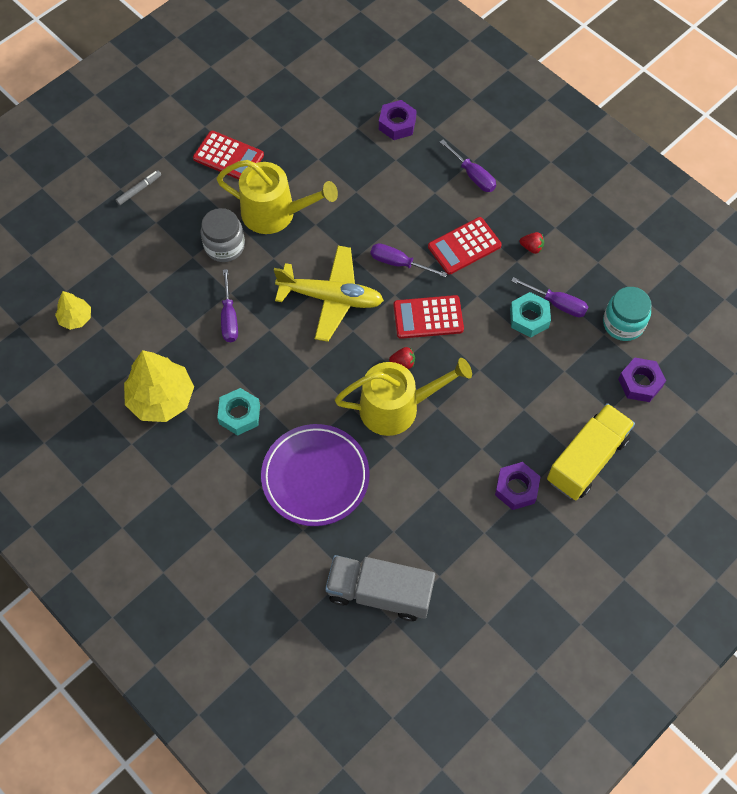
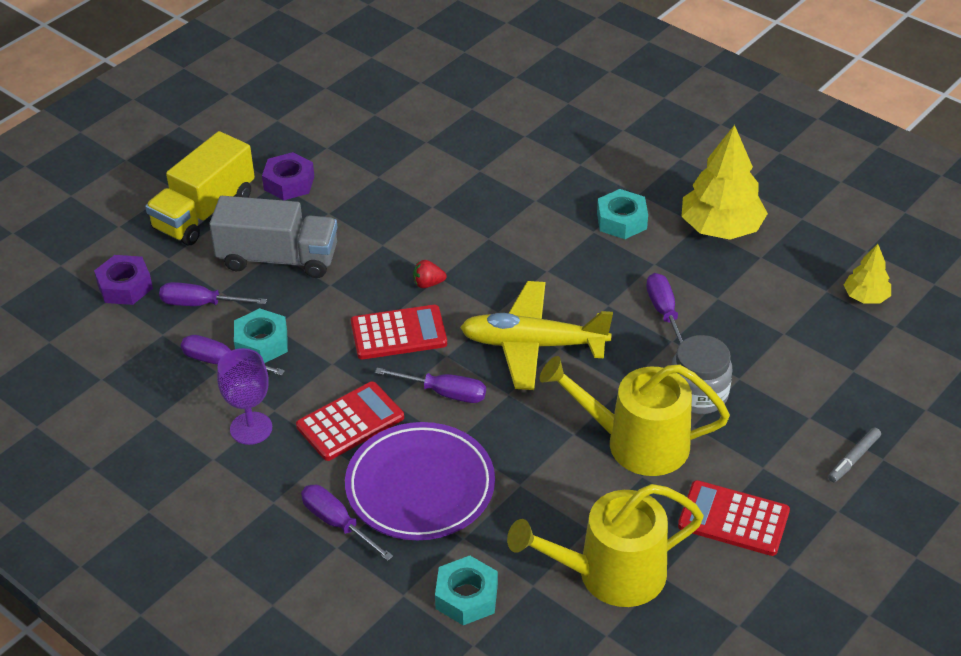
camera: 175 degrees right, 20 degrees down
purple plate [261,424,370,526] -> purple plate moved to [345,422,495,540]
grey truck [325,555,435,621] -> grey truck moved to [209,196,337,278]
yellow watering can [335,358,472,436] -> yellow watering can moved to [507,484,704,607]
purple nut [379,100,417,140] -> turquoise nut [435,556,498,625]
red strawberry [519,232,544,254] -> purple goblet [217,348,272,445]
turquoise jar [603,287,652,341] -> none
none -> purple screwdriver [159,282,267,306]

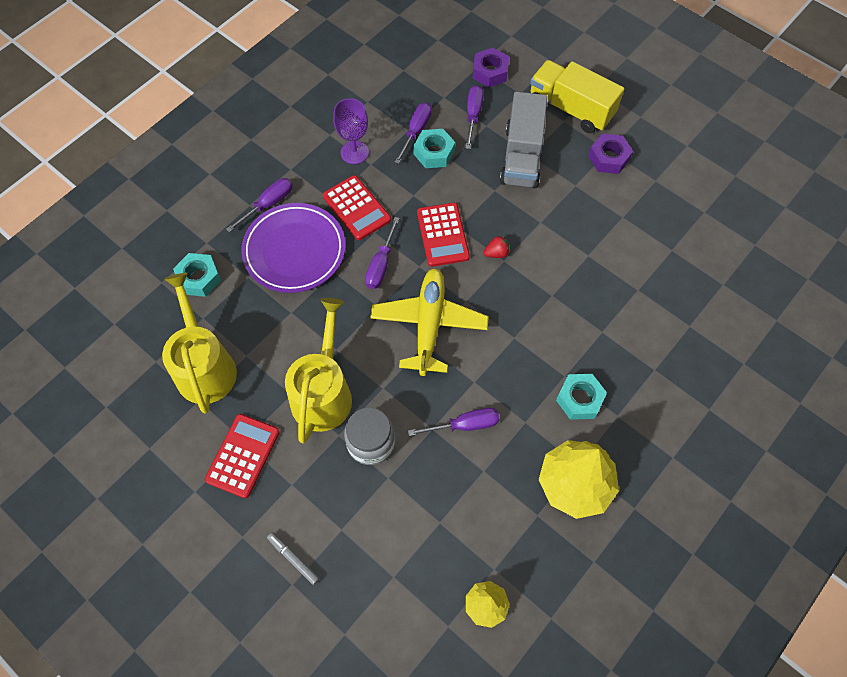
camera: 90 degrees right, 20 degrees up
red strawberry [413,260,447,288] -> red strawberry turned 75 degrees clockwise [484,236,509,258]

